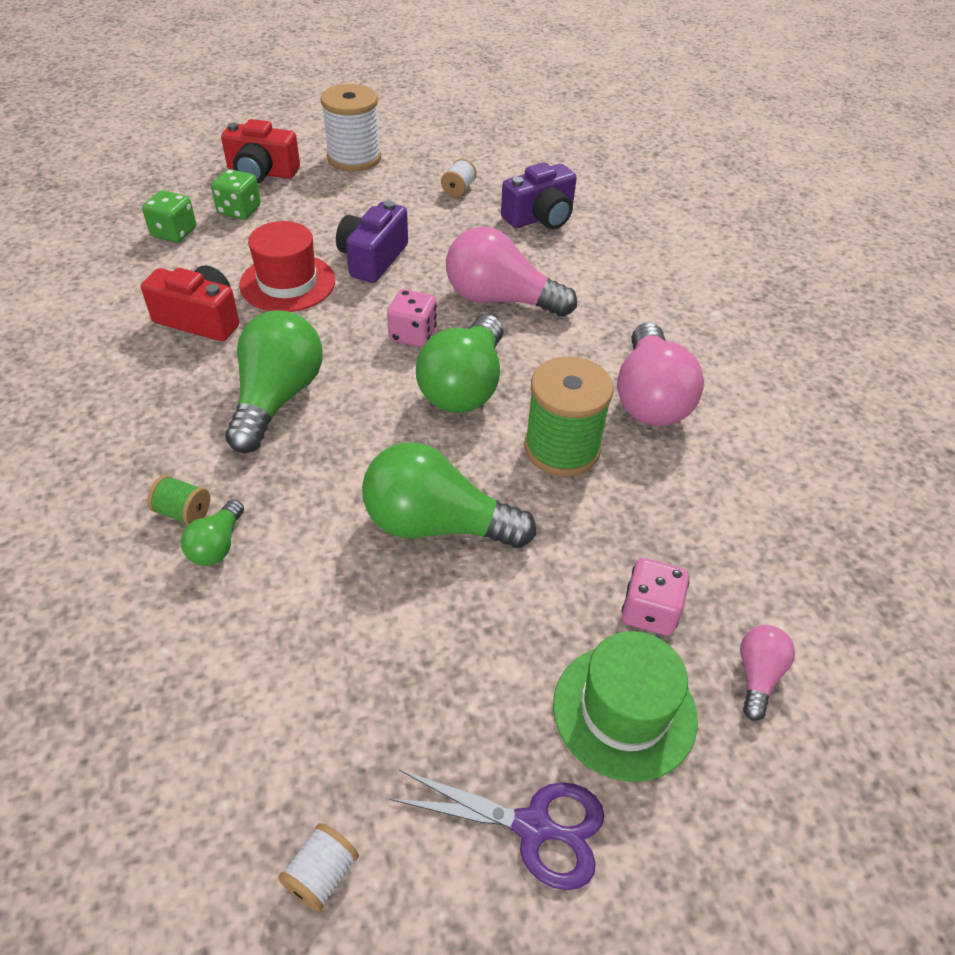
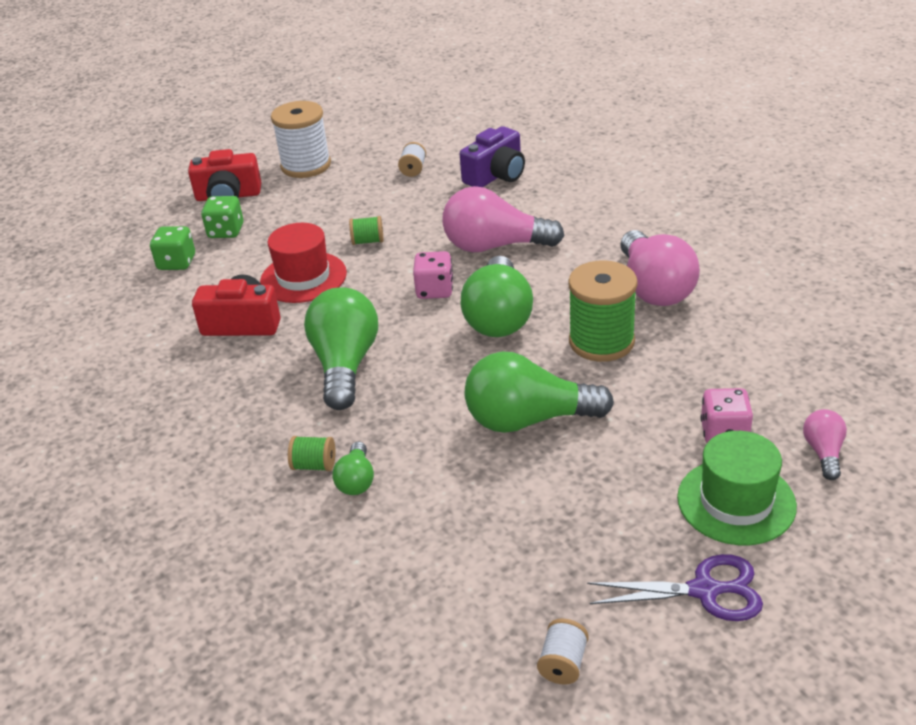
camera: 10 degrees left, 10 degrees down
purple camera [336,201,408,283] -> green spool [349,216,384,245]

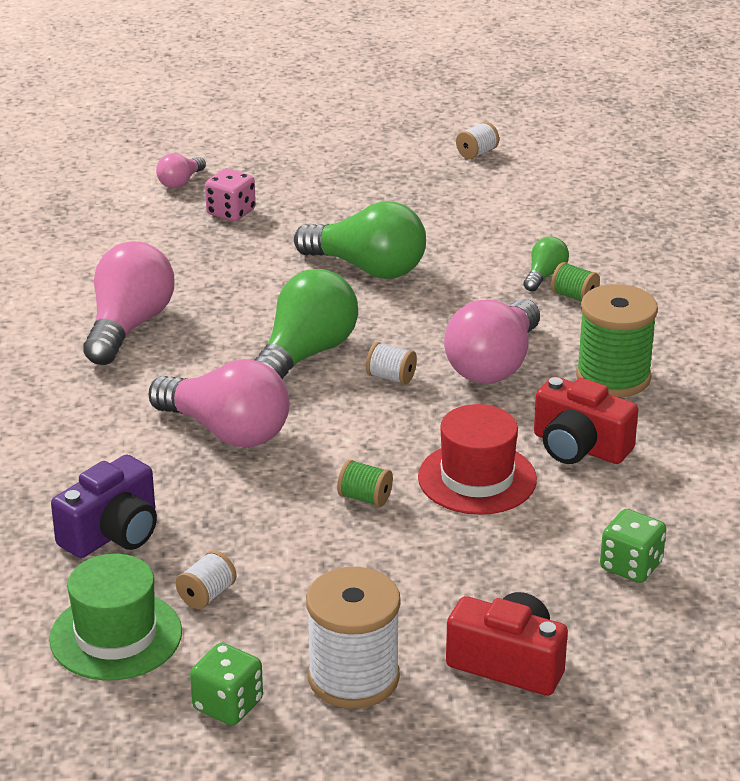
camera: 155 degrees left, 5 degrees down
green dice [201,196,244,238] -> green dice moved to [190,643,263,725]
green light bulb [304,287,378,410] -> pink light bulb [444,299,540,384]
pink dice [413,251,453,299] -> none
purple camera [460,126,525,187] -> purple camera turned 150 degrees clockwise [51,455,157,558]
green spool [568,260,638,362] -> green spool moved to [576,284,658,397]
purple scissors [587,554,763,621] -> none
green hat [677,431,797,545] -> green hat moved to [49,554,182,681]
none -> white spool [366,342,417,385]

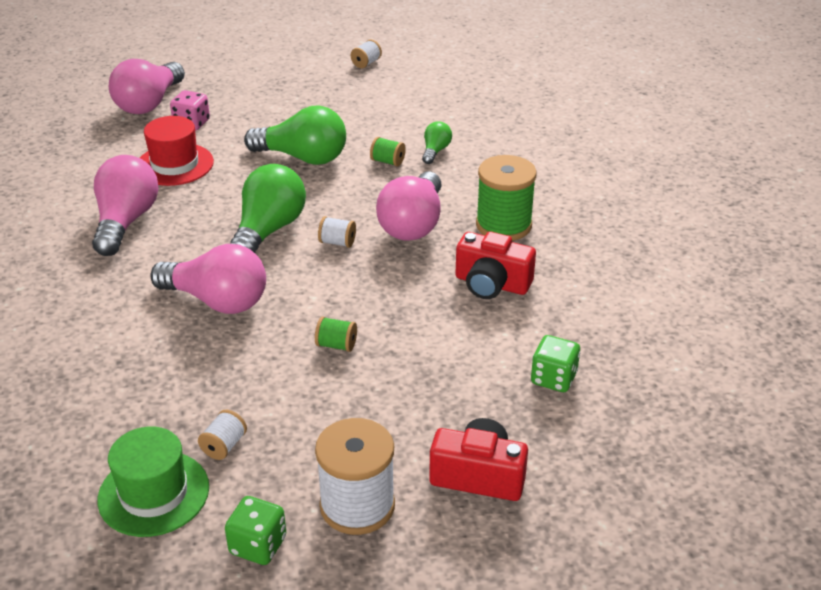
camera: 10 degrees left, 5 degrees up
purple camera [51,455,157,558] -> none
pink light bulb [156,153,206,188] -> pink light bulb [109,59,185,114], size x2.05
red hat [418,404,537,515] -> red hat moved to [140,116,214,186]
green spool [551,262,600,301] -> green spool moved to [370,137,406,166]

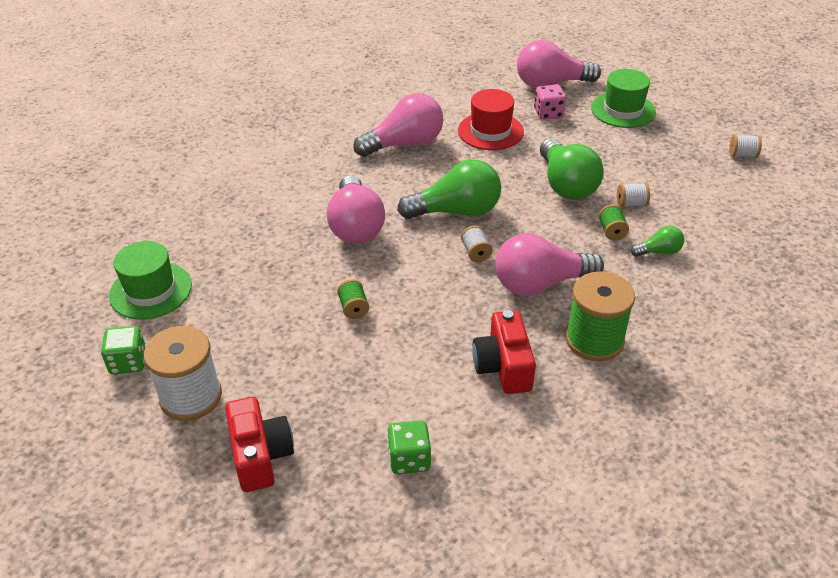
camera: 60 degrees right, 5 degrees up
white spool [198,410,247,460] -> white spool moved to [617,183,650,207]
none -> green hat [591,69,656,128]

